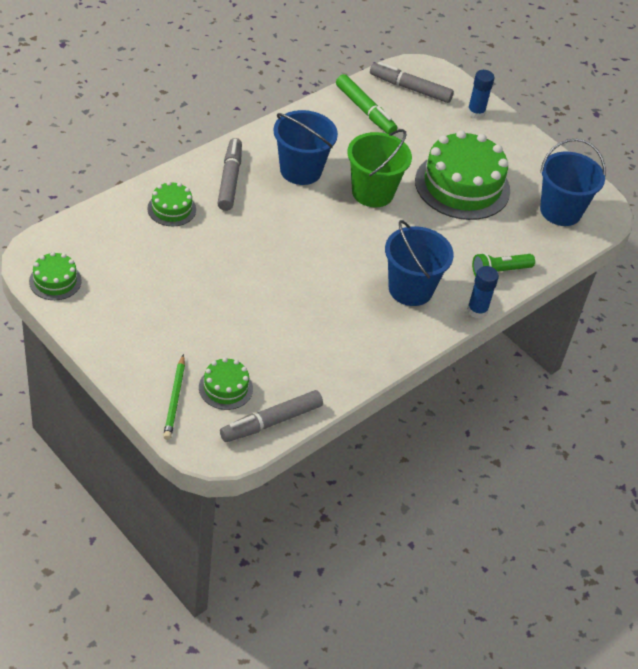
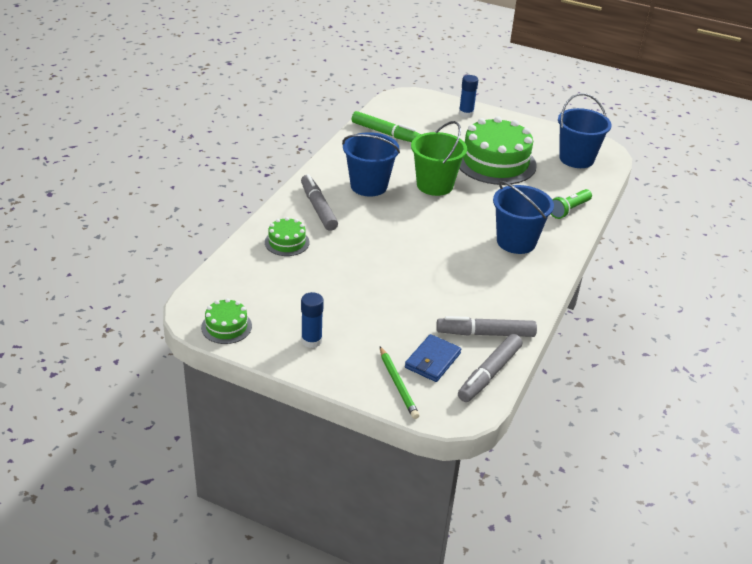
camera: 20 degrees left, 10 degrees down
green cake [199,357,253,410] -> blue wallet [405,334,461,382]
grey marker [370,62,454,103] -> grey marker moved to [436,316,537,337]
blue glue stick [467,266,499,319] -> blue glue stick moved to [301,292,324,348]

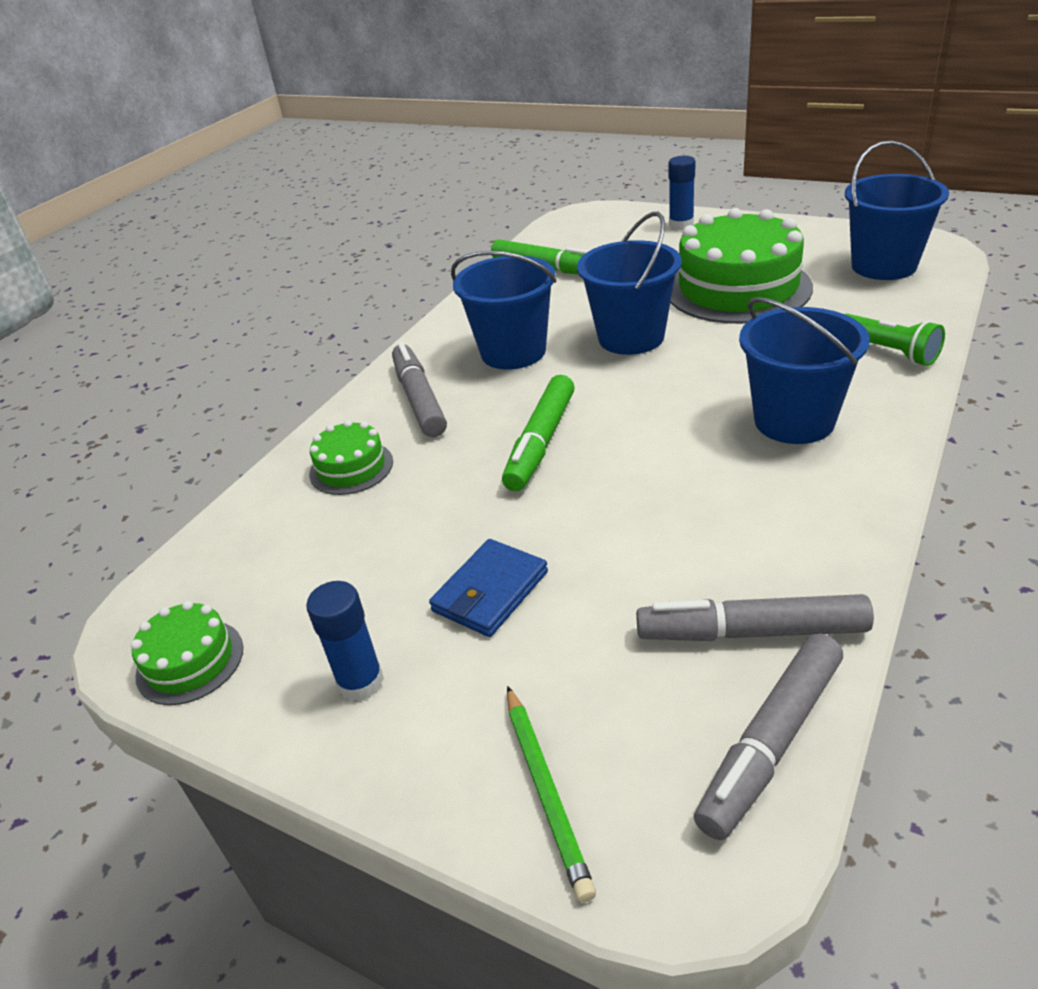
camera: 10 degrees right, 0 degrees up
blue wallet [405,334,461,382] -> blue wallet moved to [429,539,548,637]
green bucket [411,121,467,196] -> blue bucket [577,212,682,355]
green flashlight [551,189,592,219] -> green flashlight turned 90 degrees counterclockwise [845,314,945,366]
none -> green marker [502,375,575,491]

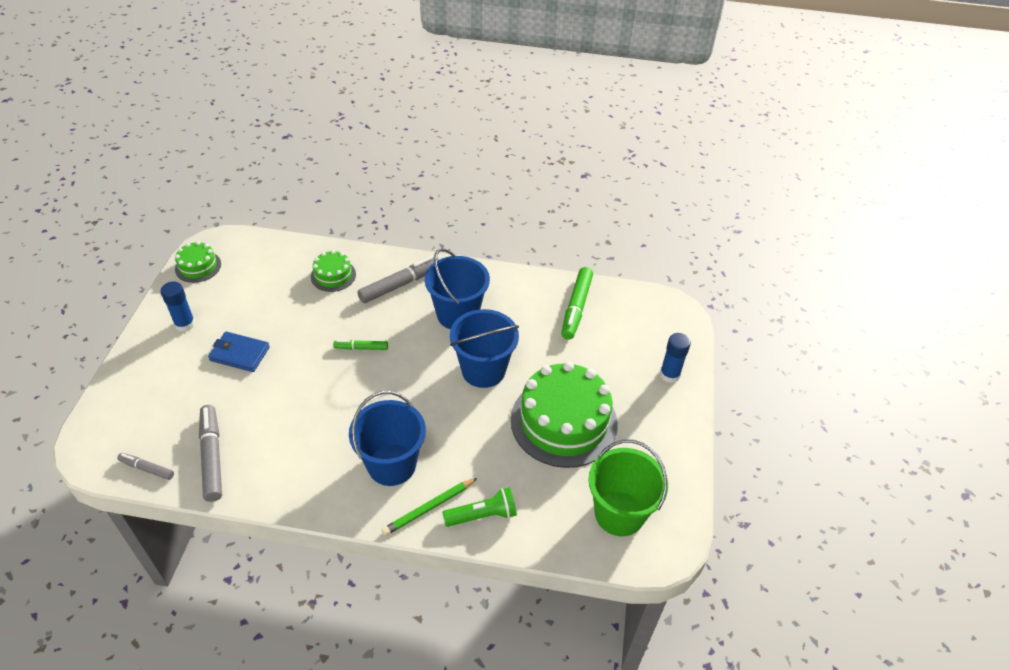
camera: 65 degrees right, 10 degrees up
green marker [502,375,575,491] -> green marker [333,340,388,350], size x0.56
green pencil [507,686,596,903] -> green pencil moved to [382,478,477,536]
grey marker [694,634,843,840] -> grey marker [117,453,174,480], size x0.56
blue bucket [845,141,949,280] -> green bucket [588,440,668,536]
green flashlight [845,314,945,366] -> green flashlight turned 135 degrees counterclockwise [442,487,517,527]

